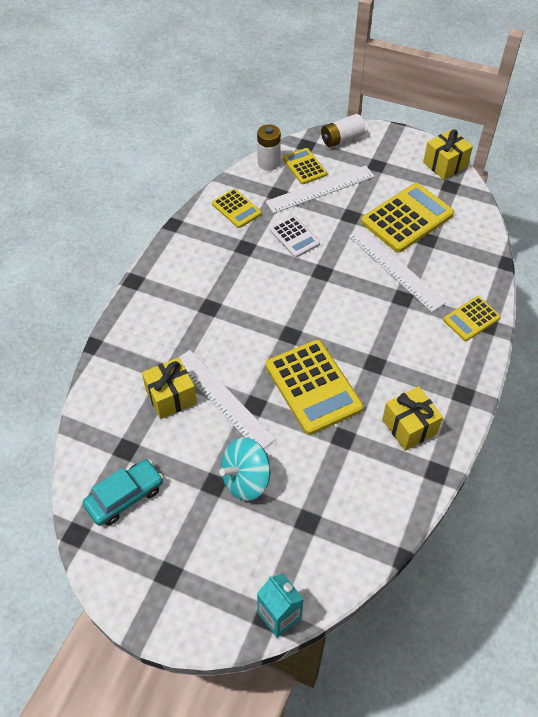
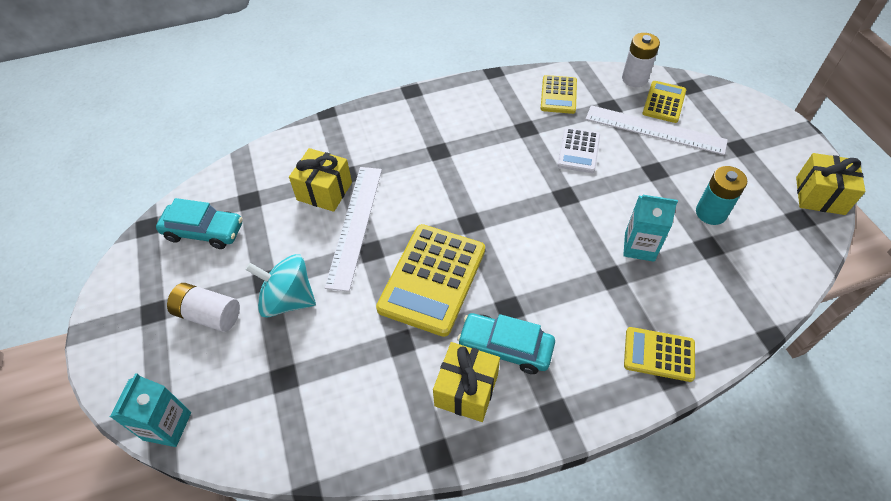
camera: 50 degrees right, 0 degrees up
white battery [321,114,365,148] -> white battery moved to [167,283,240,332]
white ruler [349,228,446,312] -> turquoise carton [623,195,678,262]
yellow calculator [361,183,454,253] -> turquoise battery [696,166,747,225]
none -> turquoise car [457,313,555,374]

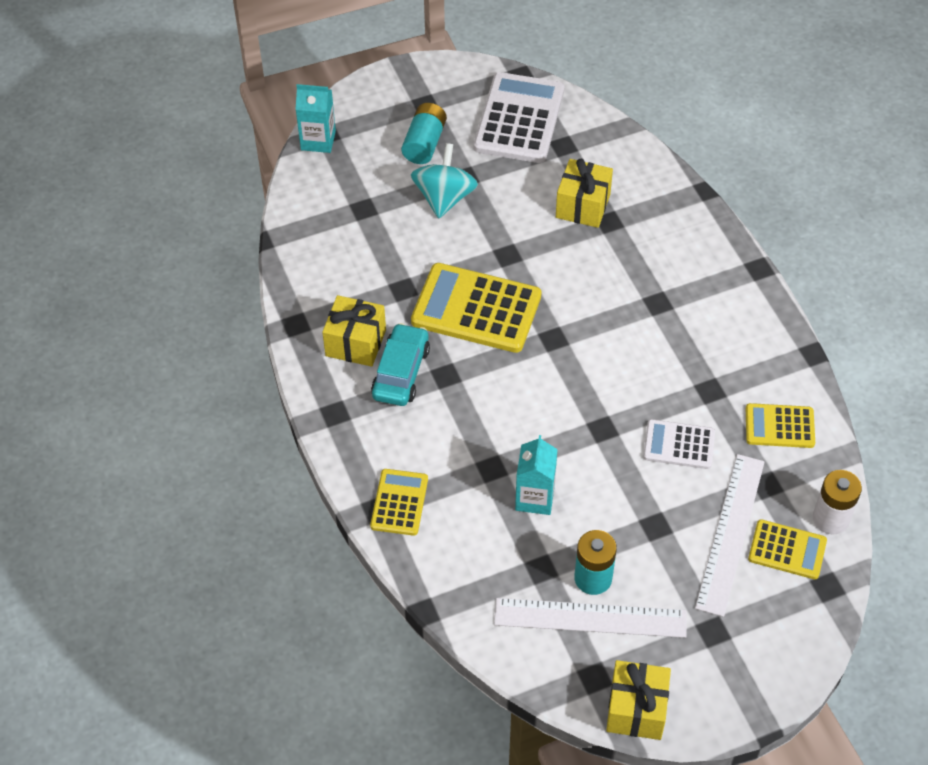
camera: 85 degrees right, 0 degrees up
turquoise car [156,198,243,249] -> white calculator [474,72,565,163]
white battery [167,283,240,332] -> turquoise battery [401,103,447,164]
white ruler [325,167,382,292] -> white ruler moved to [494,598,687,638]

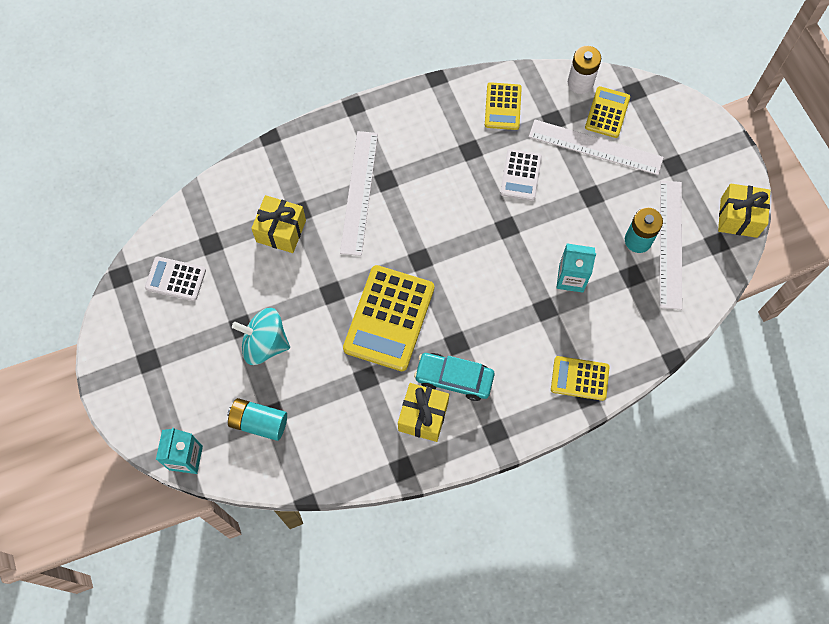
camera: 90 degrees left, 15 degrees up
turquoise battery [401,103,447,164] -> turquoise battery moved to [227,398,287,441]
white calculator [474,72,565,163] -> white calculator [145,256,206,301], size x0.56
none -> white ruler [340,131,378,256]

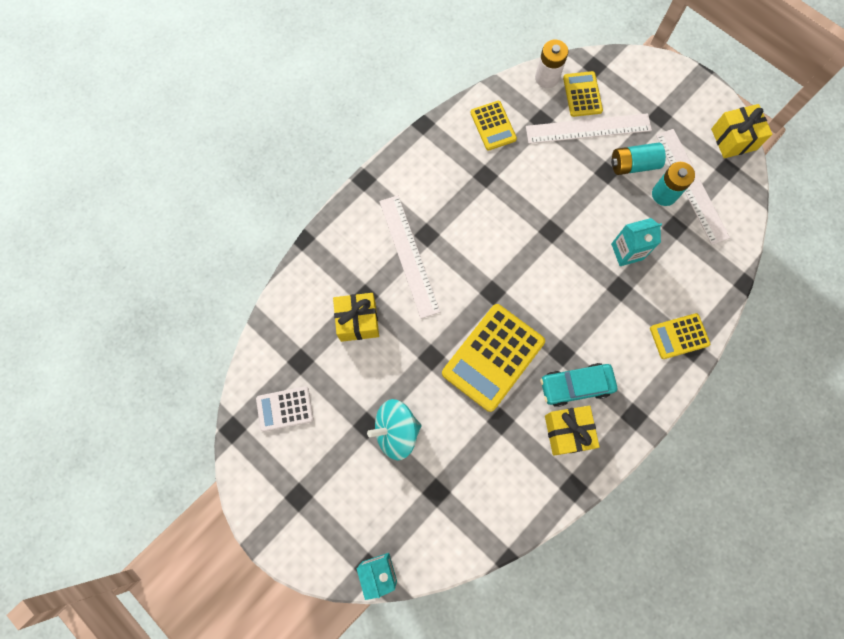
camera: 25 degrees left, 5 degrees up
turquoise battery [227,398,287,441] -> turquoise battery moved to [611,143,666,175]
yellow calculator [343,265,434,371] -> yellow calculator turned 45 degrees clockwise [442,304,545,412]
white calculator [500,149,542,201] -> none

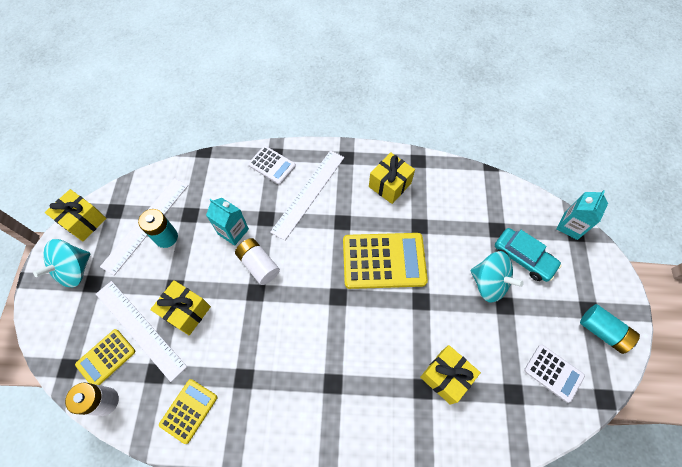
camera: 130 degrees left, 10 degrees down
white ruler [379,195,440,319] -> white ruler moved to [270,150,344,241]
turquoise car [540,363,617,407] -> turquoise car moved to [495,228,562,282]
turquoise battery [611,143,666,175] -> turquoise battery moved to [580,304,640,354]
yellow calculator [650,313,710,359] -> white calculator [248,146,296,185]
none -> turquoise spinning top [33,239,90,287]
none -> yellow gift [150,280,211,336]
none -> white battery [235,238,280,285]

